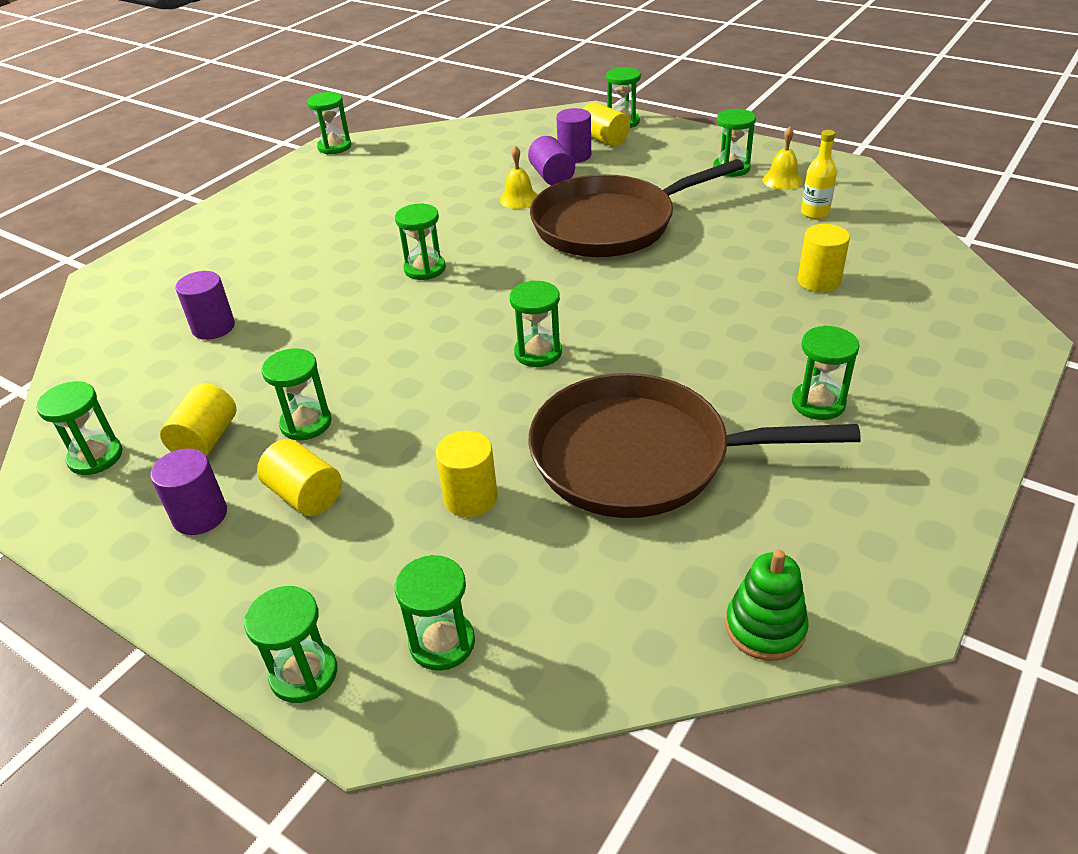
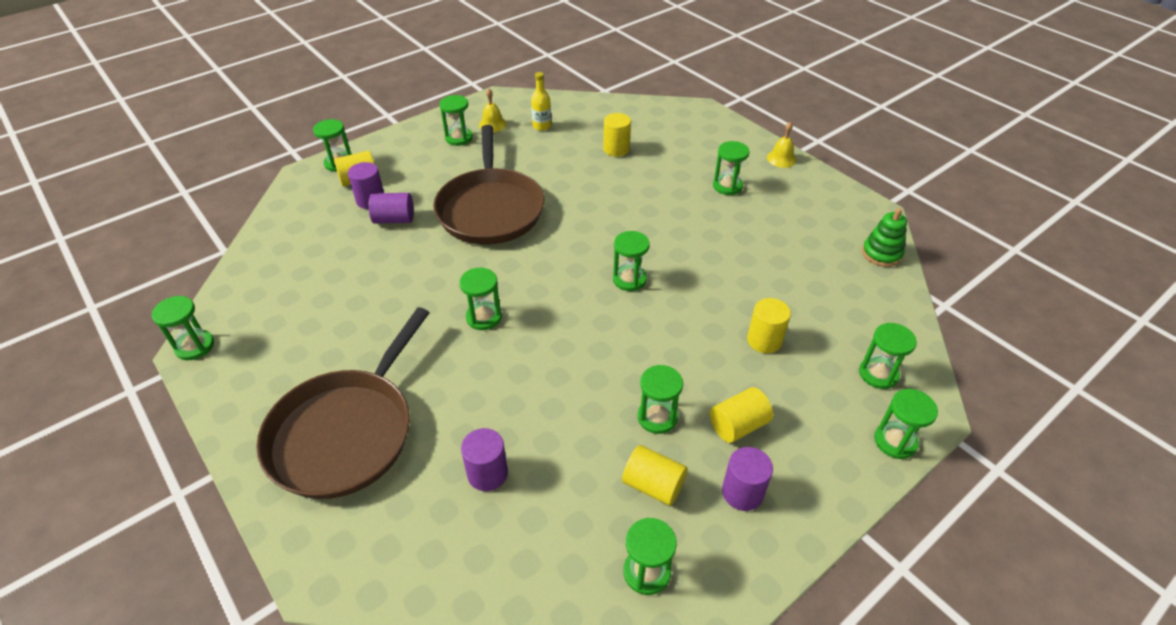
camera: 75 degrees left, 5 degrees up
yellow bell [500,146,537,209] -> yellow bell moved to [767,122,797,168]
brown pan [529,373,861,518] -> brown pan moved to [256,307,430,499]

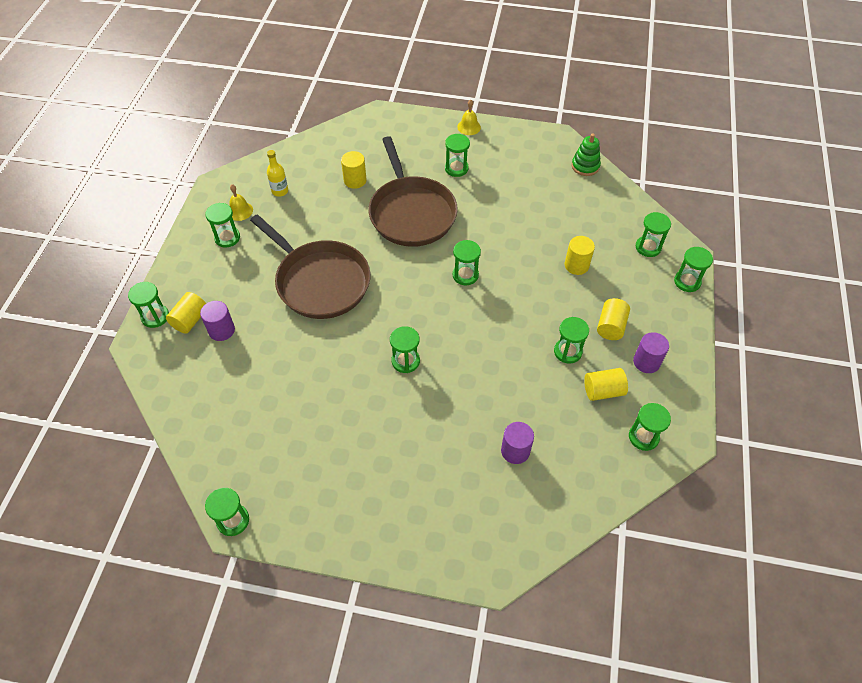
camera: 40 degrees left, 10 degrees up
brown pan [256,307,430,499] -> brown pan moved to [369,136,458,247]
purple cylinder [369,193,414,224] -> none

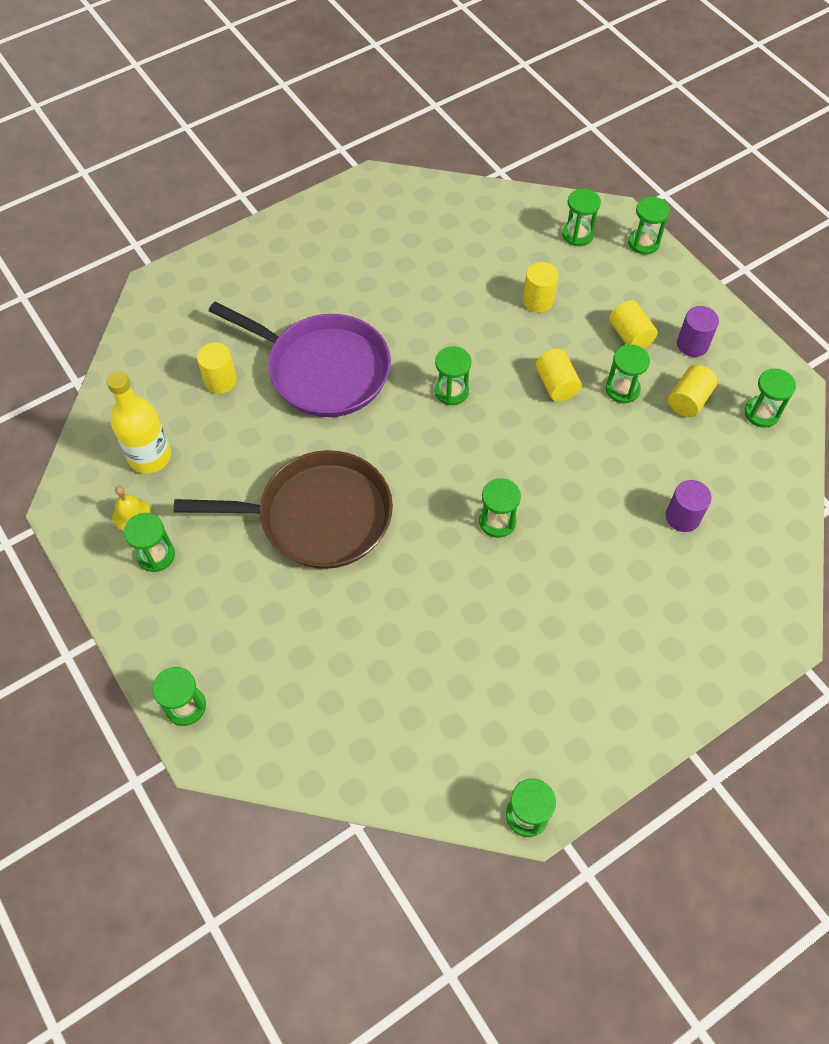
camera: 45 degrees left, 5 degrees up
yellow cylinder [166,292,206,334] -> yellow cylinder moved to [536,349,582,402]
purple cylinder [200,301,235,341] -> none
yellow bottle [267,150,288,197] -> yellow bottle [106,371,171,474], size x1.73
brown pan [369,136,458,247] -> purple pan [209,301,391,417]
green hourglass [445,134,470,177] -> none
yellow bell [457,99,481,135] -> none
green stacking toy [572,134,601,176] -> none

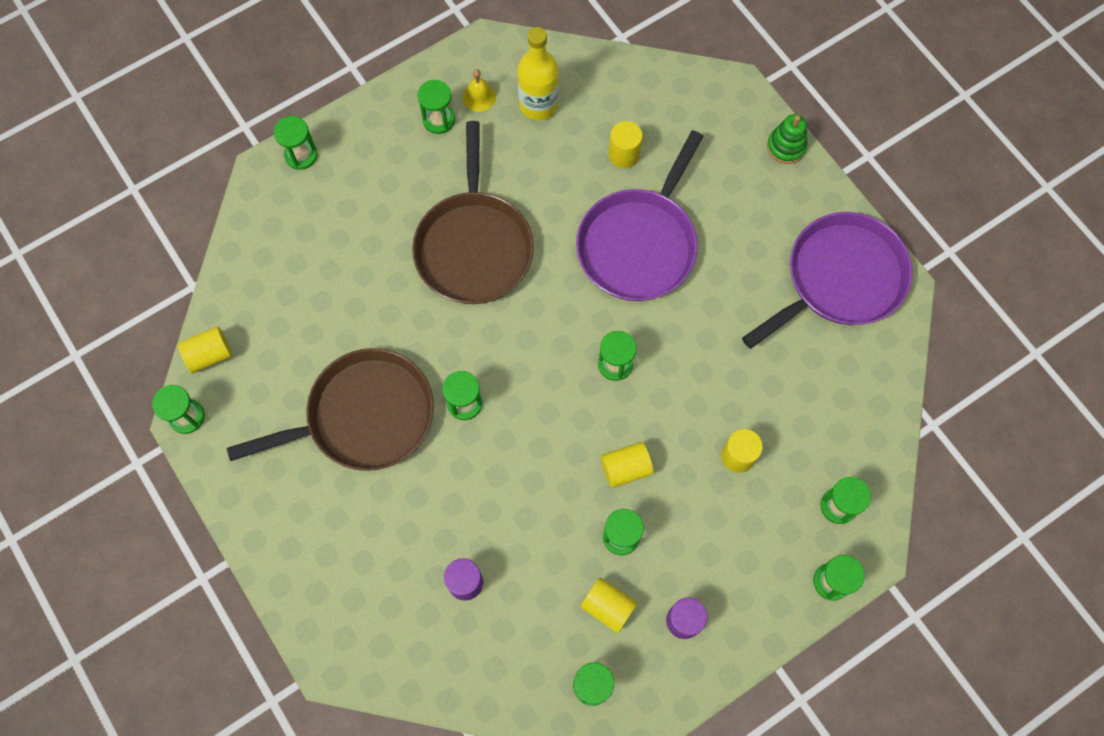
camera: 90 degrees right, 10 degrees up
yellow cylinder [609,300,658,349] -> yellow cylinder moved to [178,326,232,373]
none -> brown pan [227,348,434,471]
none -> purple pan [742,212,913,349]
none -> green stacking toy [767,114,808,164]

